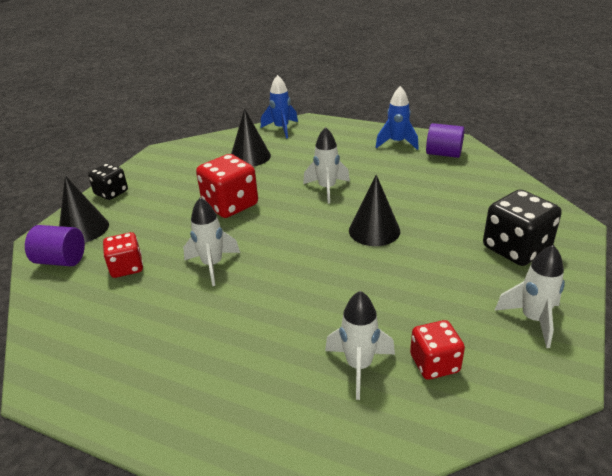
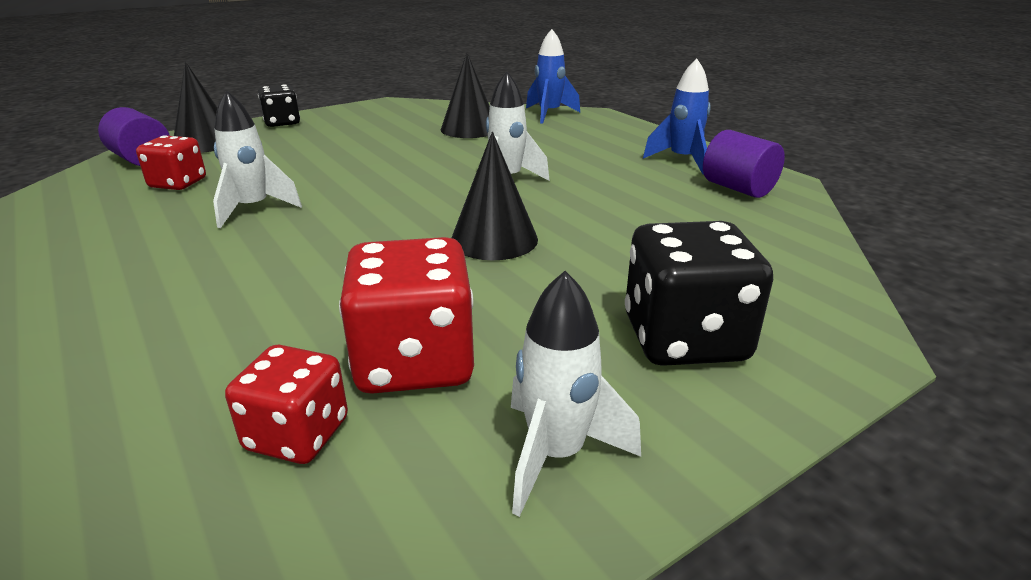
camera: 30 degrees right, 5 degrees down
red dice [196,154,258,218] -> red dice moved to [339,237,474,394]
white rocket [325,291,395,400] -> none

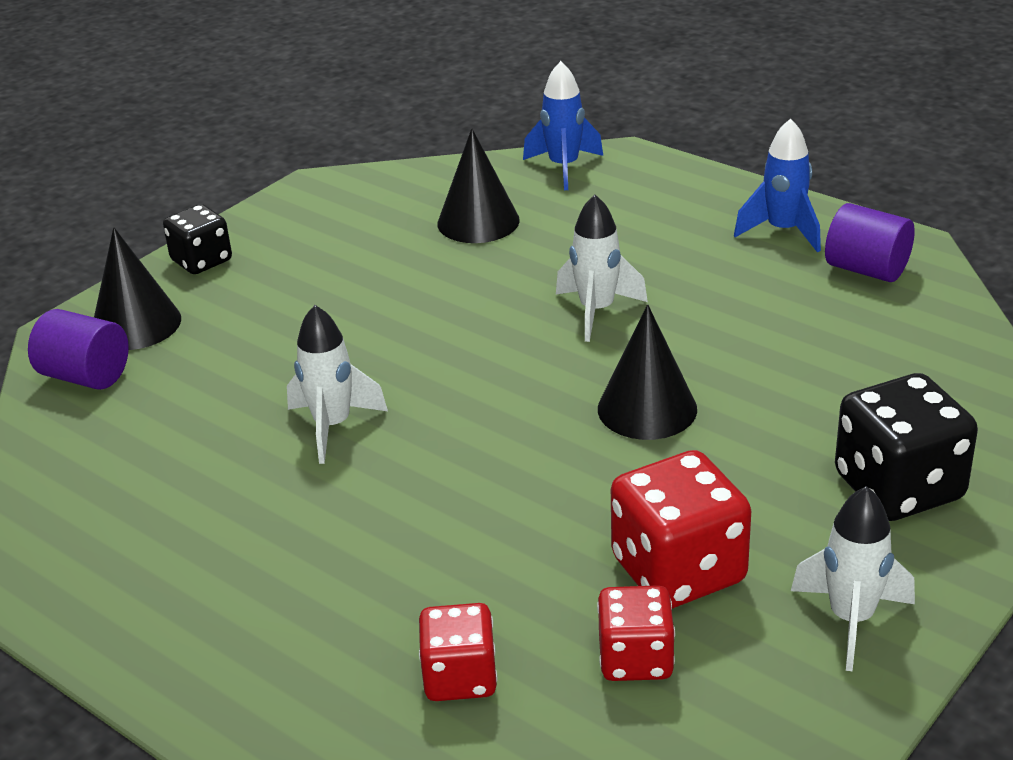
camera: 15 degrees left, 5 degrees up
red dice [136,135,206,190] -> red dice moved to [419,603,497,701]

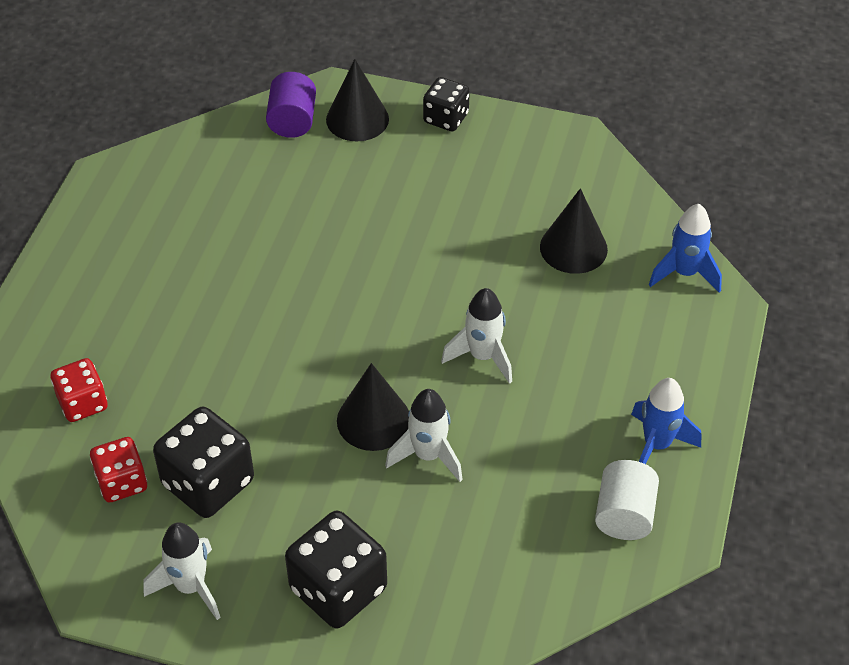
camera: 65 degrees right, 15 degrees up
white rocket [287,305,388,464] -> white rocket moved to [385,389,463,482]
red dice [611,450,751,609] -> black dice [153,407,254,518]
purple cylinder [825,203,915,282] -> white cylinder [595,460,659,540]

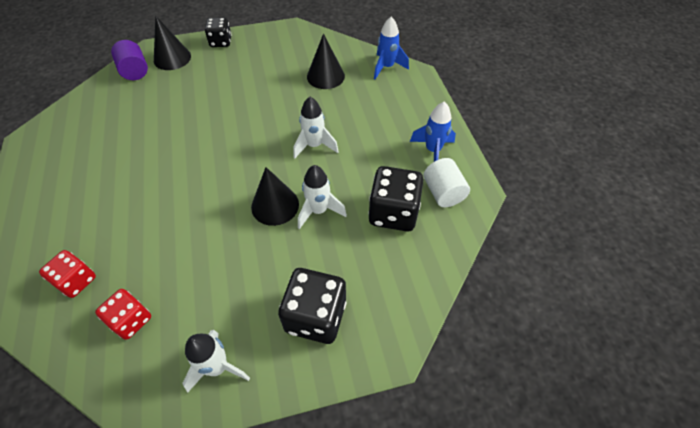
camera: 30 degrees left, 5 degrees up
black dice [153,407,254,518] -> black dice moved to [368,166,423,232]

